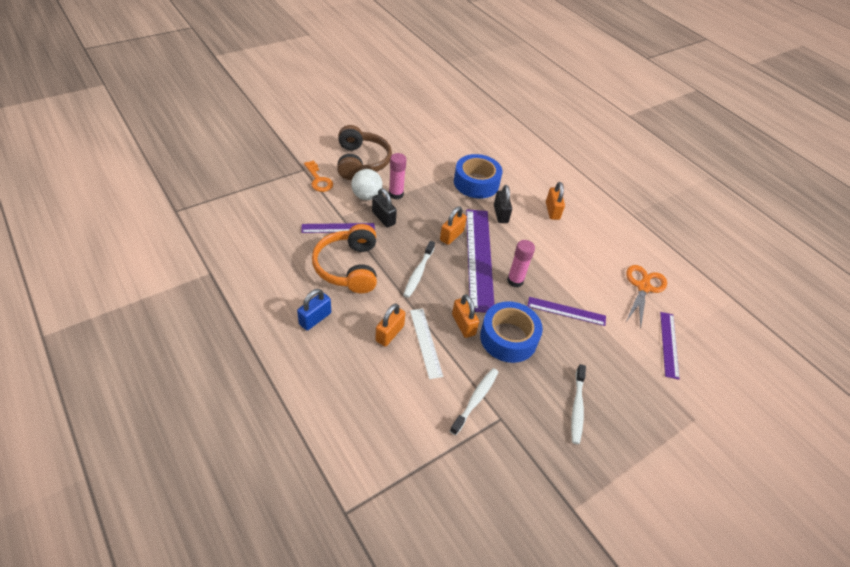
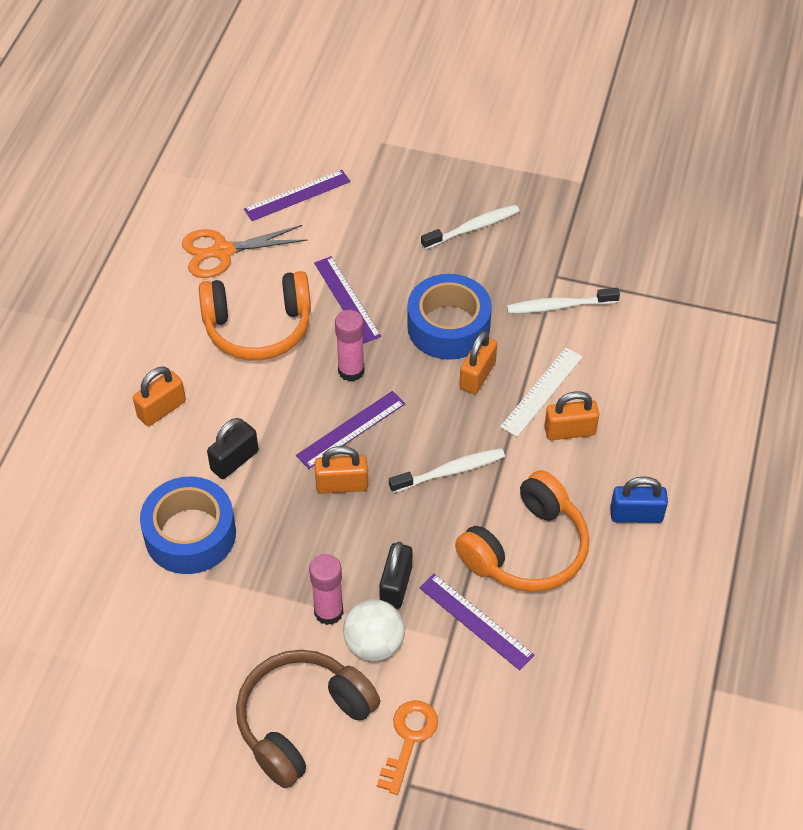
camera: 125 degrees left, 5 degrees up
purple ruler [466,209,494,313] -> purple ruler [296,391,405,469], size x0.54
none -> orange headphones [199,271,311,360]

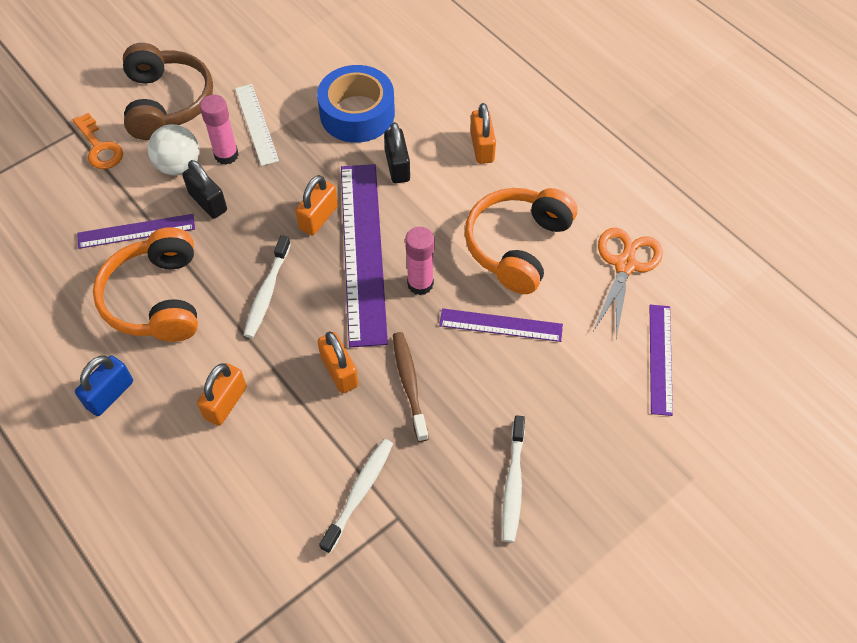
camera: 125 degrees right, 5 degrees up
purple ruler [296,391,405,469] -> purple ruler [341,164,388,347], size x1.87
blue tape [407,274,492,360] -> brown toothbrush [393,332,429,442]
white ruler [500,348,582,437] -> white ruler moved to [235,84,279,166]

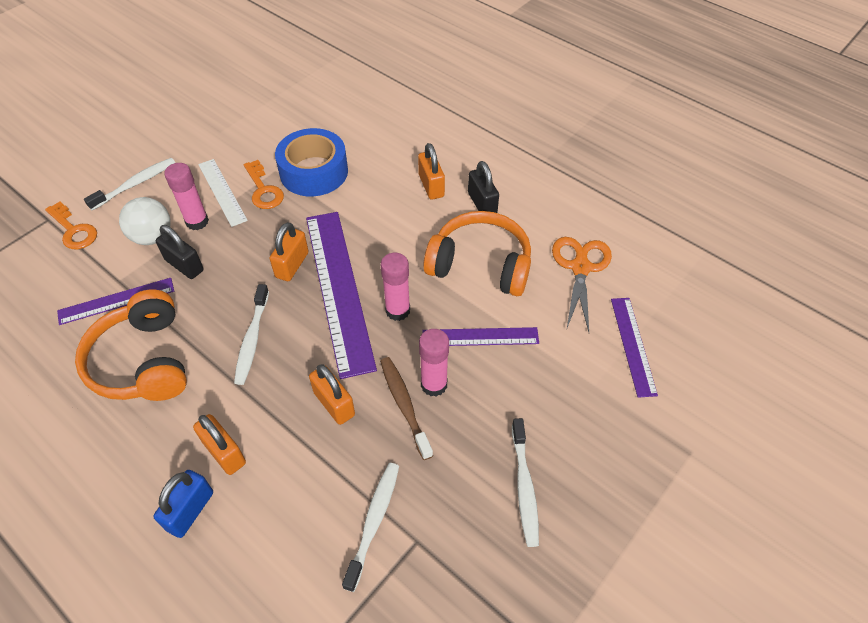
camera: 10 degrees left, 5 degrees down
blue padlock [75,355,133,416] -> blue padlock moved to [153,470,213,538]
brown headphones [123,43,213,140] -> white toothbrush [84,158,175,210]
orange padlock [197,363,247,426] -> orange padlock turned 60 degrees counterclockwise [193,414,246,475]
black padlock [384,122,410,183] -> black padlock moved to [468,161,499,213]
orange headphones [465,188,577,294] -> orange headphones turned 90 degrees clockwise [423,211,531,296]
none -> orange key [244,160,284,209]
none -> pink glue stick [419,329,449,396]

